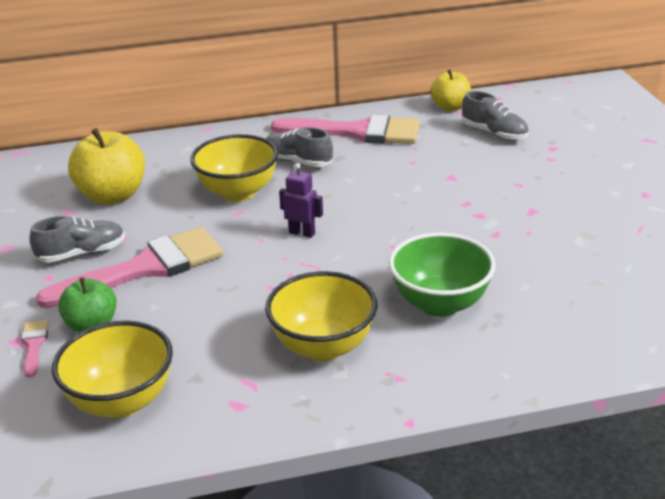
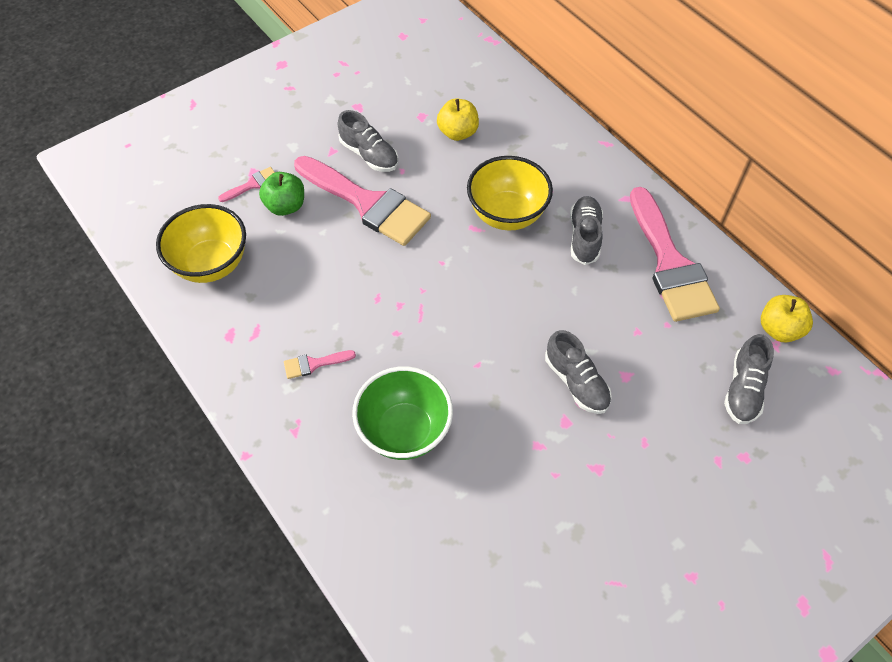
camera: 65 degrees right, 25 degrees up
yellow apple [68,128,145,205] -> yellow apple [437,98,479,141], size x0.62
yellow bowl [265,271,377,361] -> pink brush [284,350,356,379]
purple robot [279,163,323,238] -> none
none -> grey shoe [545,330,612,414]

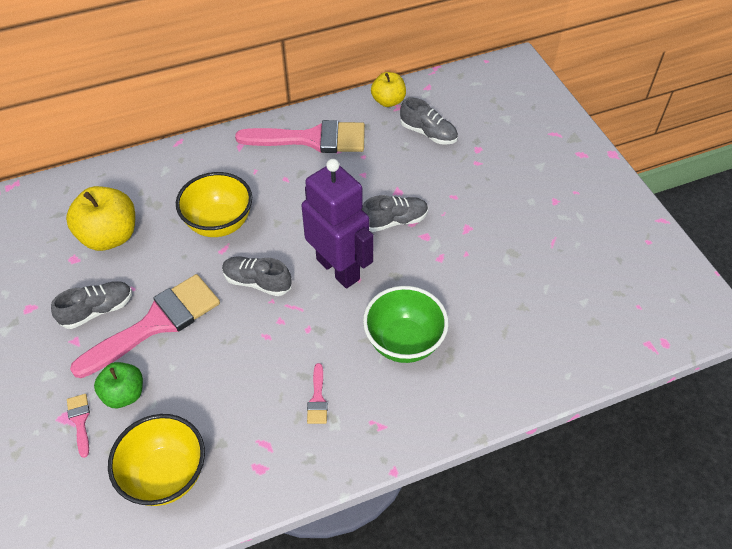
camera: 75 degrees left, 5 degrees down
yellow apple [437,98,479,141] -> yellow apple [66,186,135,251], size x1.61
grey shoe [570,196,603,265] -> grey shoe moved to [222,256,291,296]
none -> purple robot [301,159,374,288]

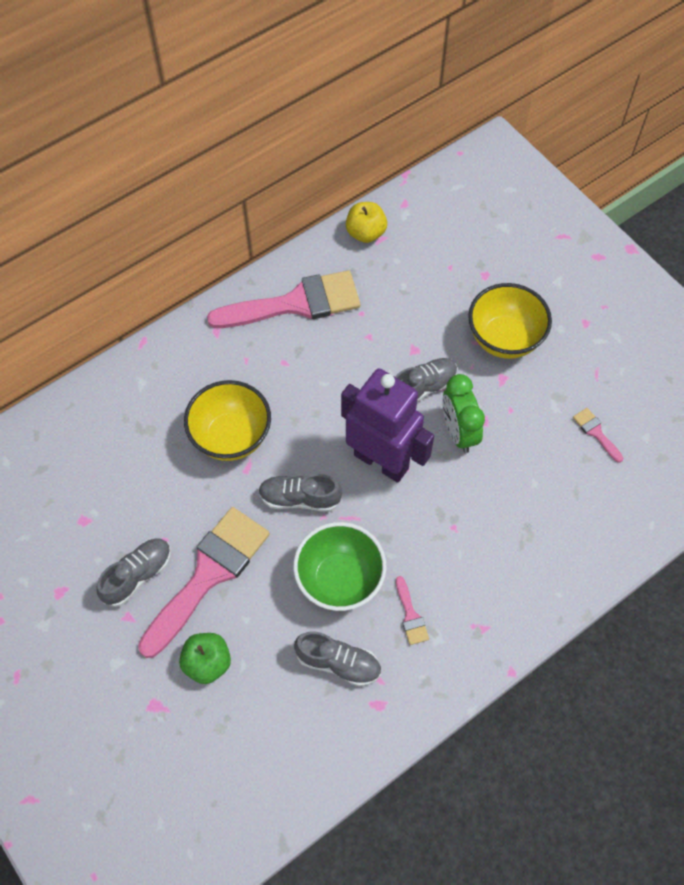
camera: 15 degrees left, 10 degrees up
yellow apple [66,186,135,251] -> none
pink brush [67,394,90,458] -> pink brush moved to [573,408,623,463]
yellow bowl [108,414,205,506] -> yellow bowl moved to [468,283,552,359]
green bowl [363,286,448,363] -> green bowl moved to [293,522,387,611]
grey shoe [400,97,458,145] -> grey shoe moved to [294,632,381,686]
none -> green clock [442,374,485,453]

